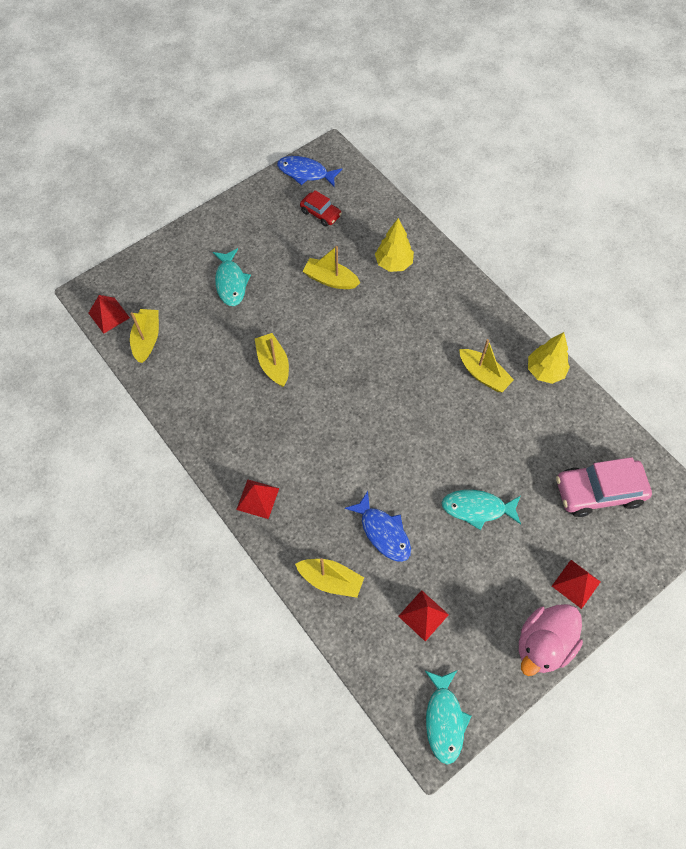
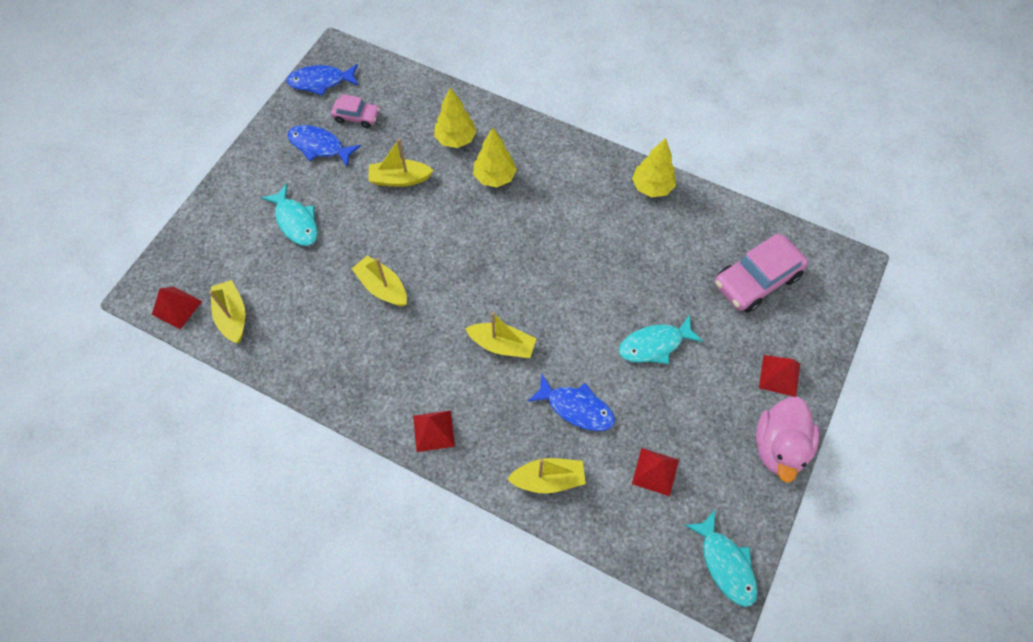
camera: 25 degrees left, 0 degrees up
red car [300,190,342,227] -> pink car [331,94,380,128]
yellow boat [459,339,514,392] -> yellow boat moved to [465,312,536,358]
none -> blue fish [287,125,361,166]
none -> yellow tree [473,128,517,187]

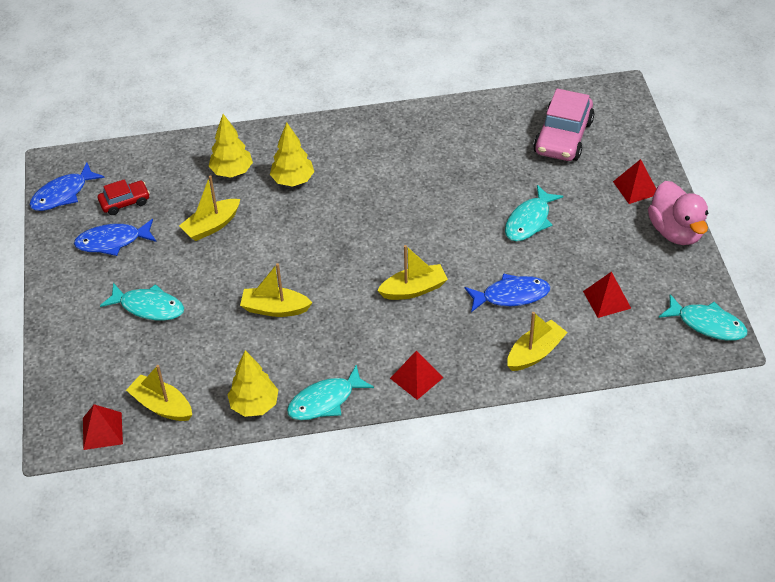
camera: 35 degrees left, 15 degrees down
pink car [331,94,380,128] -> red car [98,179,150,215]
yellow tree [632,138,676,197] -> yellow tree moved to [227,350,278,417]
none -> turquoise fish [287,365,374,420]

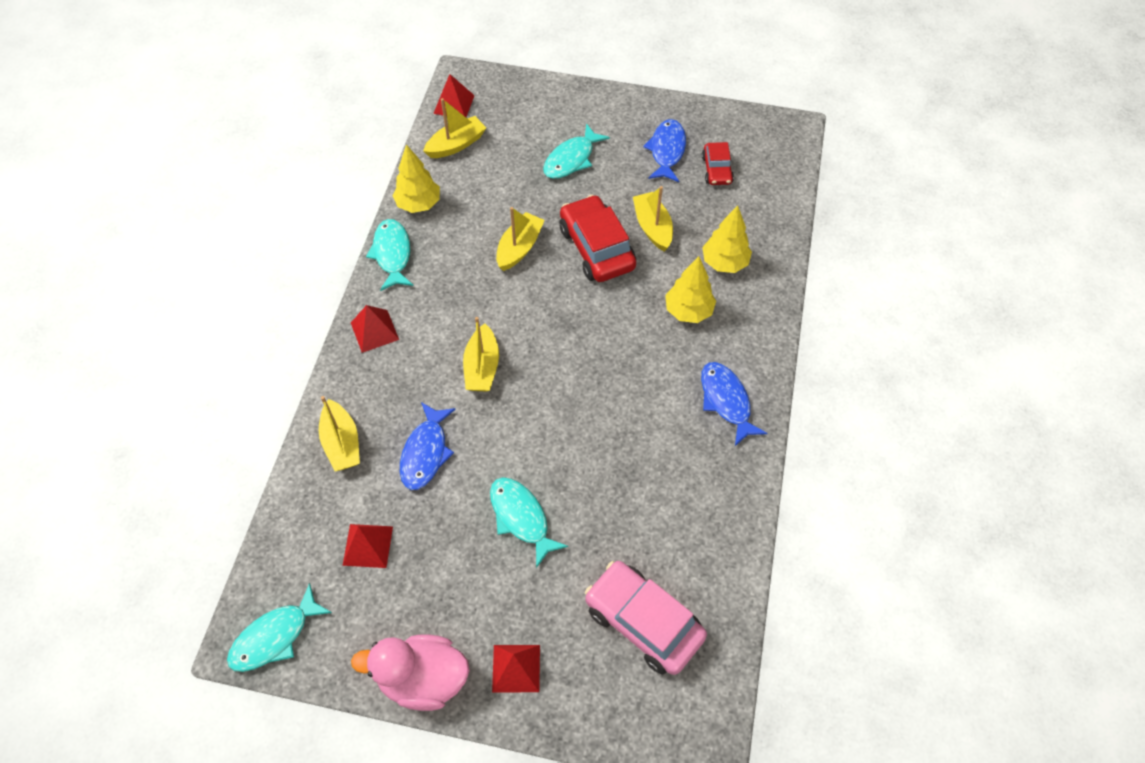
camera: 110 degrees right, 10 degrees up
blue fish [30,163,105,211] -> blue fish moved to [701,362,767,446]
none -> red car [559,195,636,282]

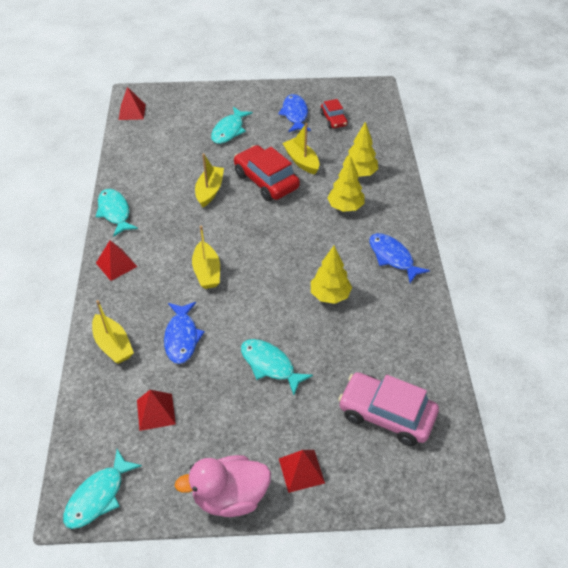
camera: 15 degrees left, 10 degrees down
yellow tree [392,144,440,213] -> yellow tree moved to [311,246,352,304]
yellow boat [423,98,486,158] -> none

